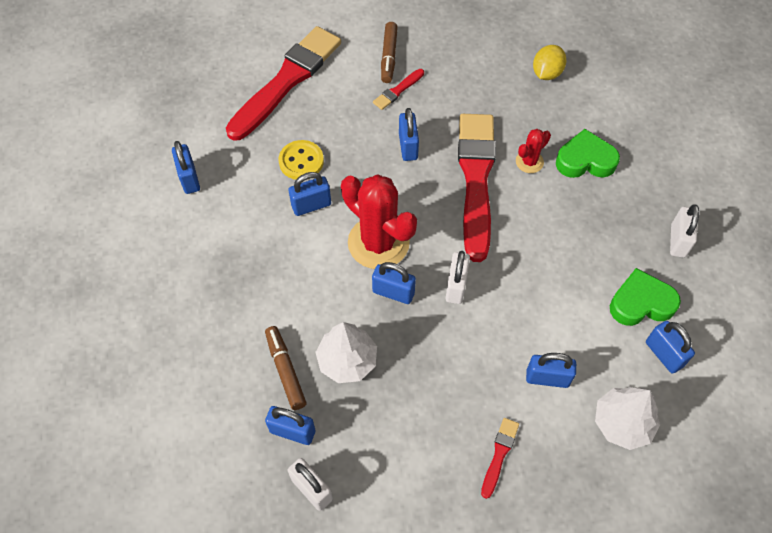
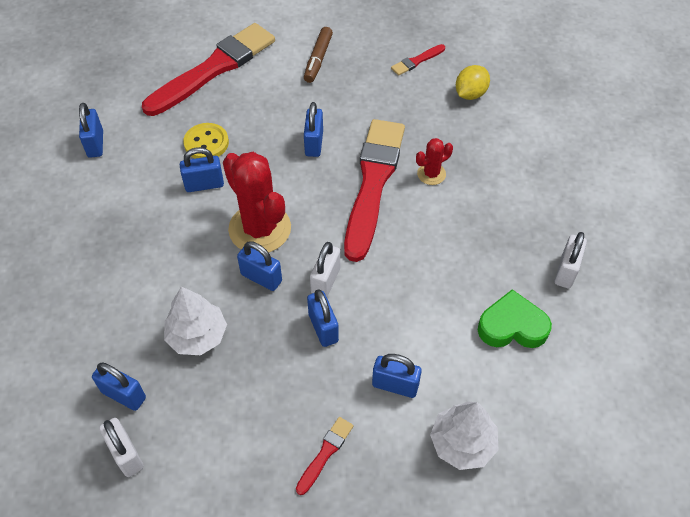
camera: 10 degrees right, 5 degrees down
brown marker [265,326,307,410] -> none
red brush [373,69,424,110] -> red brush moved to [391,44,445,76]
green heart [556,129,620,178] -> none
blue padlock [646,321,695,374] -> blue padlock moved to [307,290,339,347]

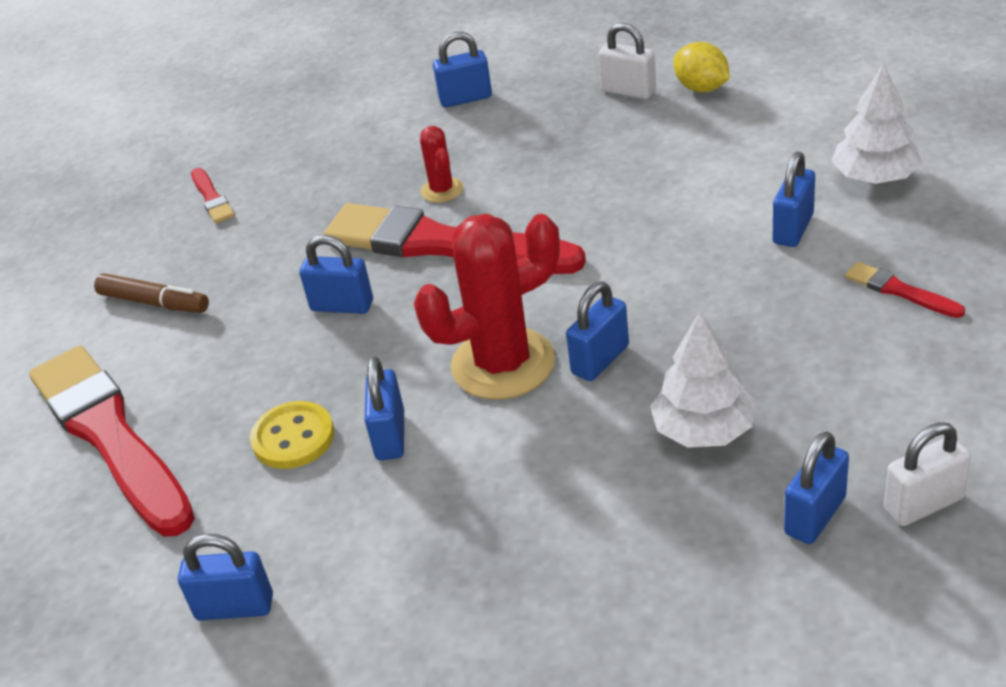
camera: 75 degrees left, 15 degrees down
blue padlock [307,290,339,347] -> blue padlock moved to [433,32,492,108]
white padlock [310,242,340,297] -> none
yellow lemon [456,65,490,100] -> yellow lemon moved to [674,42,730,92]
green heart [478,289,552,348] -> none

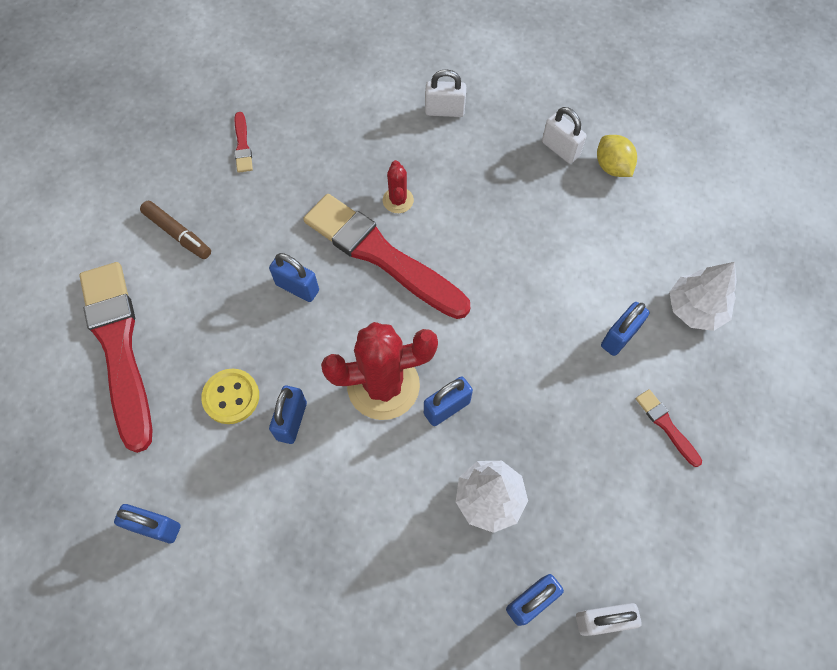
camera: 10 degrees right, 25 degrees up
blue padlock [433,32,492,108] -> white padlock [425,69,466,117]

